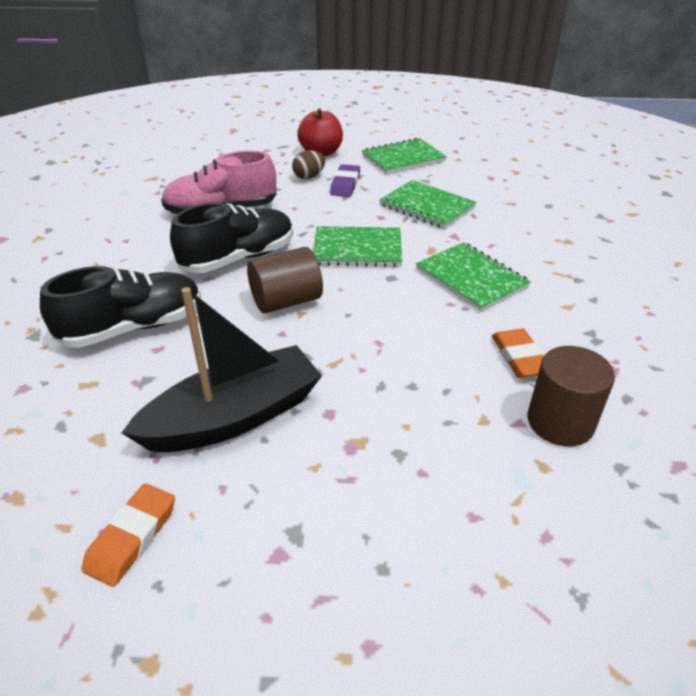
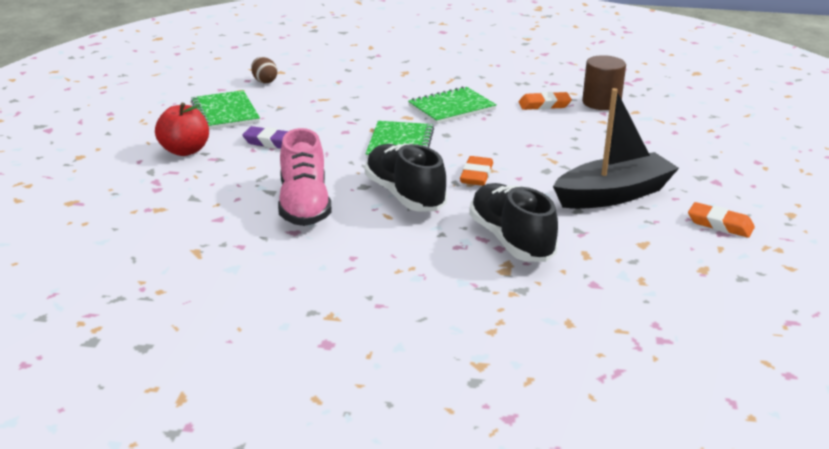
camera: 85 degrees left, 10 degrees down
black boat [122,287,322,452] -> black boat turned 90 degrees clockwise [553,88,679,209]
brown cylinder [247,247,323,314] -> orange eraser [460,156,493,186]
brown egg [292,150,325,179] -> brown egg moved to [251,57,278,84]
green notebook [379,180,477,229] -> none

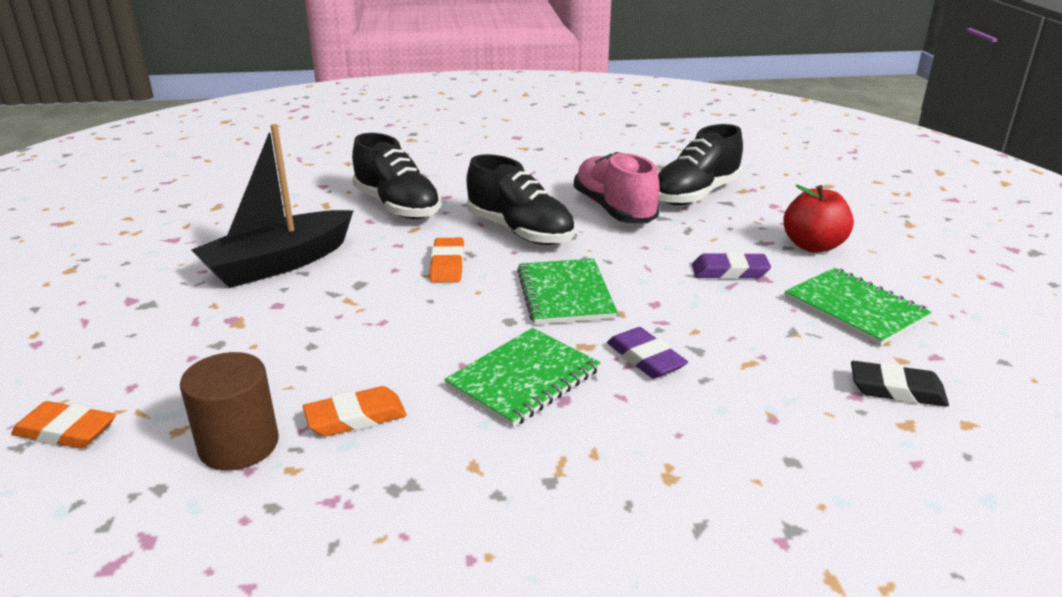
camera: 165 degrees right, 0 degrees up
brown egg [251,57,278,84] -> black eraser [851,361,949,407]
orange eraser [688,202,755,238] -> orange eraser moved to [11,401,116,449]
none -> purple eraser [607,327,688,379]
none -> black shoe [658,124,743,205]

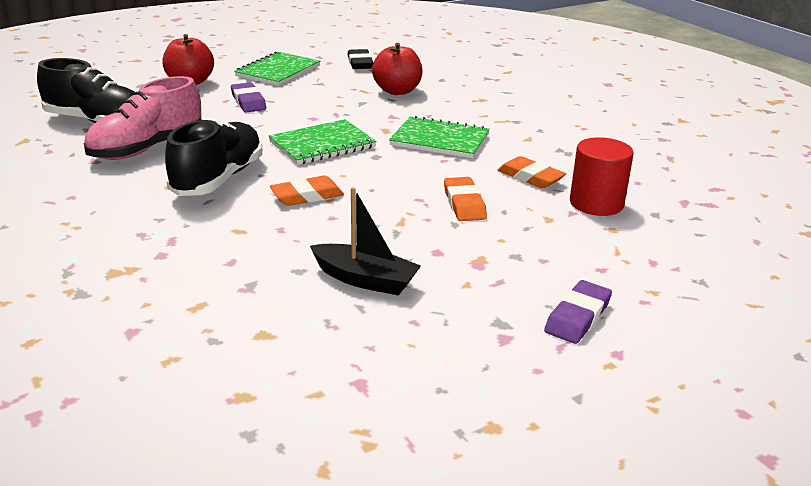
camera: 115 degrees left, 0 degrees up
orange eraser [11,401,116,449] -> orange eraser moved to [444,177,487,221]
brown cylinder [180,352,279,471] -> red cylinder [570,137,634,216]
black boat [191,124,354,288] -> black boat [310,187,421,296], size x0.62
black shoe [352,133,441,219] -> none
purple eraser [607,327,688,379] -> purple eraser moved to [544,280,612,344]
none -> red apple [372,43,423,95]

